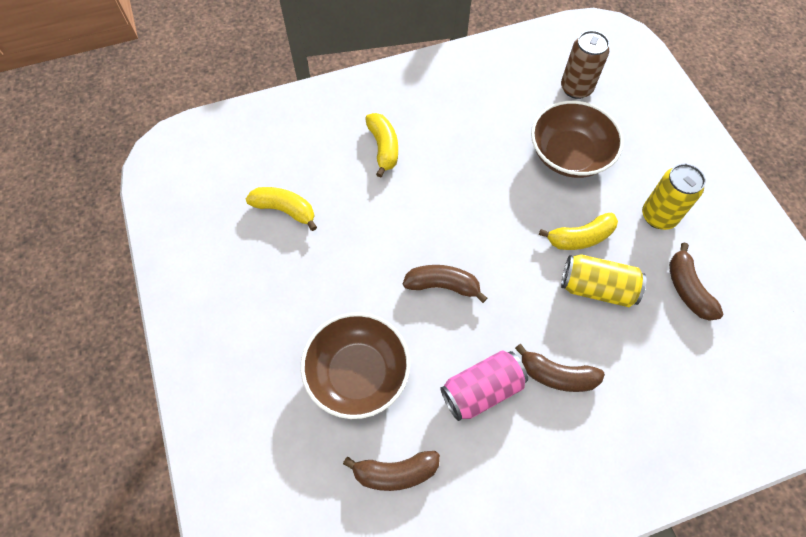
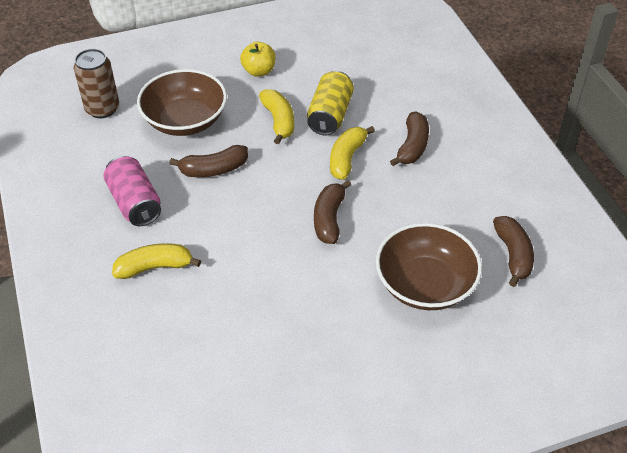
camera: 90 degrees left, 15 degrees down
yellow banana [246,187,317,231] -> yellow banana moved to [330,126,375,180]
pink can [440,350,528,421] -> pink can moved to [103,156,161,226]
yellow can [642,164,706,230] -> yellow apple [240,42,275,77]
brown banana [669,243,723,321] -> brown banana moved to [169,145,248,177]

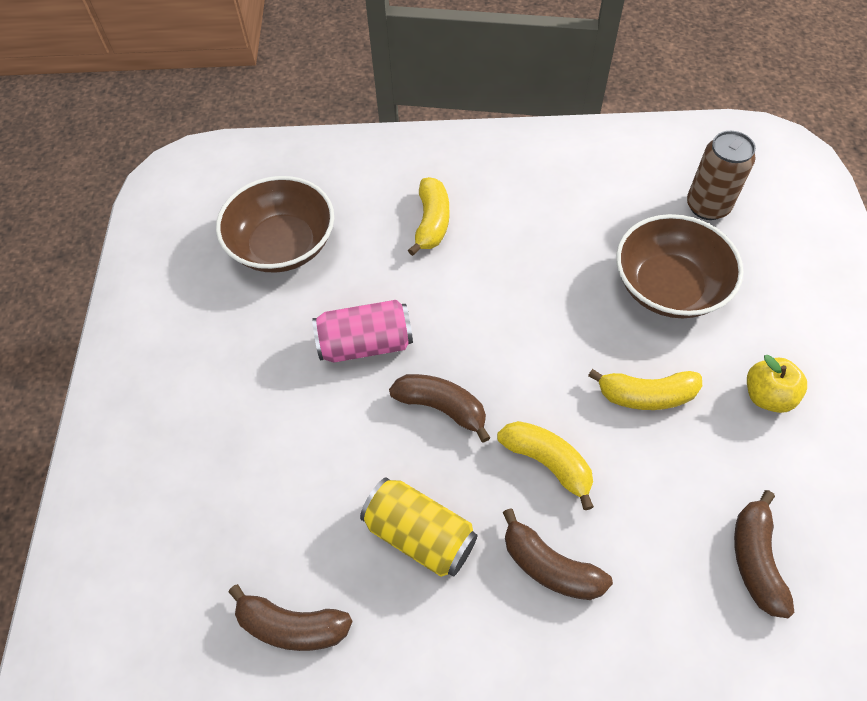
camera: 110 degrees right, 10 degrees up
pink can [103,156,161,226] -> pink can moved to [312,300,413,363]
brown banana [169,145,248,177] -> brown banana moved to [734,490,794,618]
yellow can [307,71,354,135] -> yellow can moved to [360,477,478,577]
brown bowl [376,223,482,310] -> brown bowl moved to [216,176,334,273]

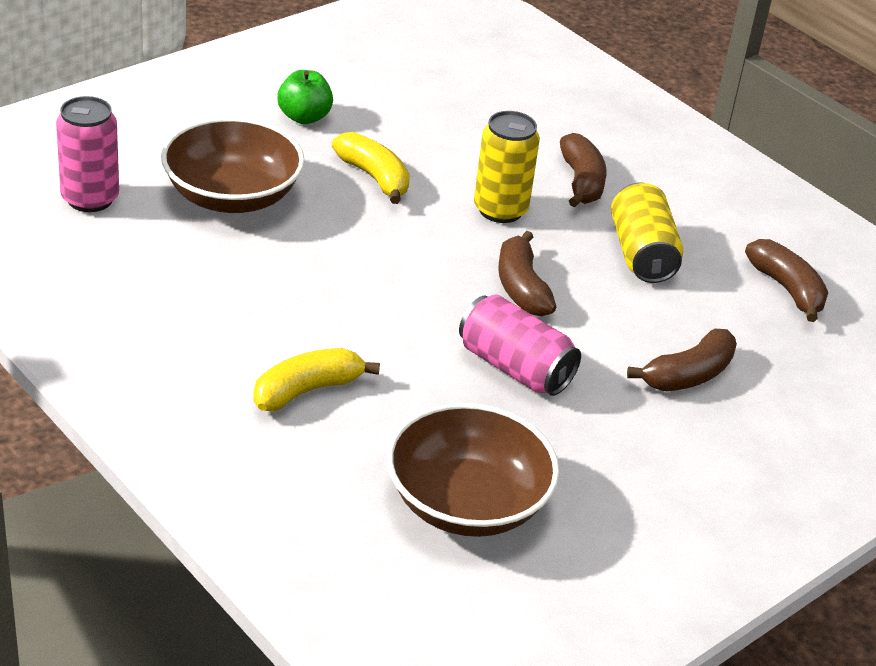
camera: 135 degrees left, 20 degrees down
yellow banana [497,421,594,510] -> yellow can [474,111,540,223]
brown can [687,131,756,220] -> pink can [56,96,119,212]
brown banana [734,490,794,618] -> brown banana moved to [627,329,737,391]
yellow apple [747,355,807,413] -> green apple [277,70,333,124]

